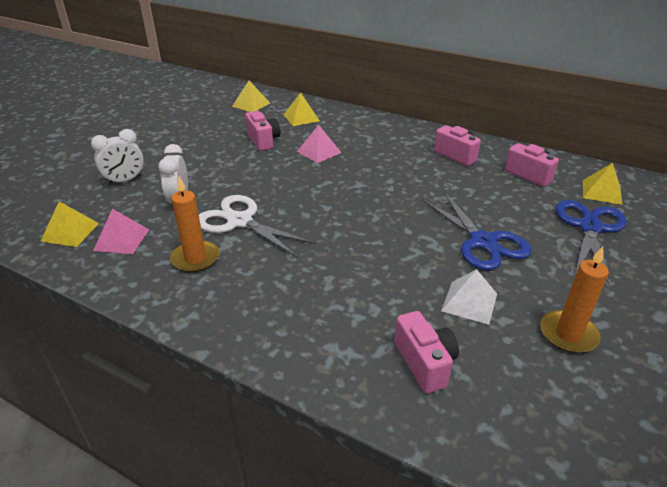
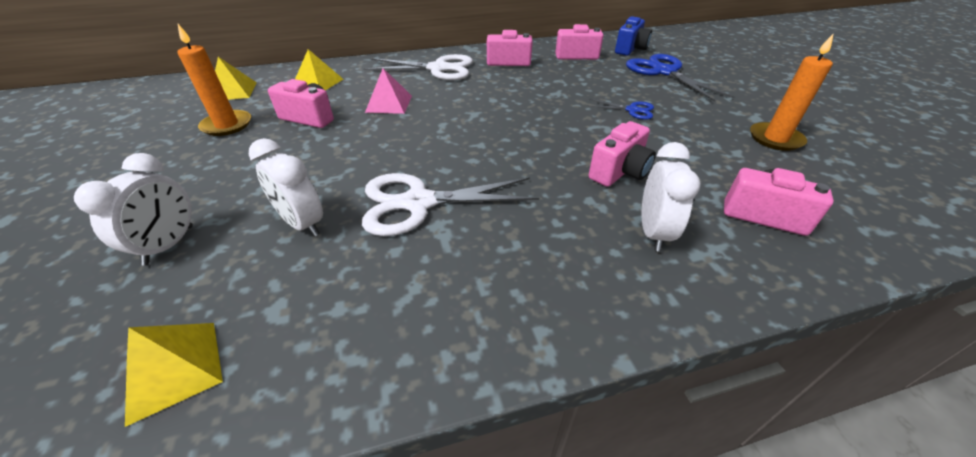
camera: 45 degrees left, 5 degrees up
pink pyramid [93,209,149,254] -> none
orange candle [170,177,220,272] -> orange candle moved to [177,24,251,136]
blue scissors [422,192,532,270] -> blue scissors [587,99,654,120], size x0.51
white pyramid [441,269,497,325] -> none
yellow pyramid [583,163,623,205] -> blue camera [615,16,652,56]
none -> white scissors [363,54,473,80]
none -> pink camera [589,121,656,187]
none -> white clock [642,142,701,252]

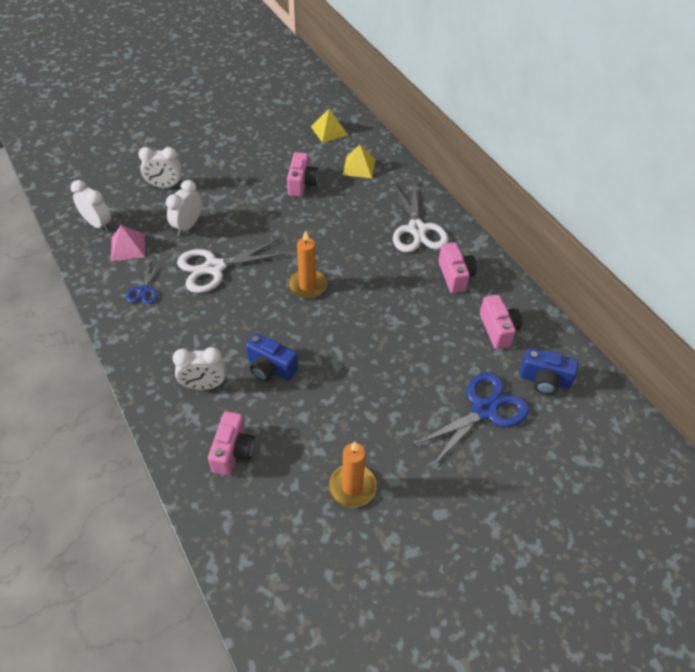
camera: 75 degrees right, 10 degrees up
yellow pyramid [125,323,223,427] -> white clock [71,180,111,231]
orange candle [177,24,251,136] -> orange candle moved to [288,230,327,299]
white scissors [362,173,539,236] -> white scissors turned 90 degrees counterclockwise [177,239,288,293]
pink pyramid [365,68,412,114] -> pink pyramid moved to [111,225,145,261]
blue scissors [587,99,654,120] -> blue scissors moved to [126,262,160,304]
pink camera [589,121,656,187] -> blue camera [246,333,298,381]

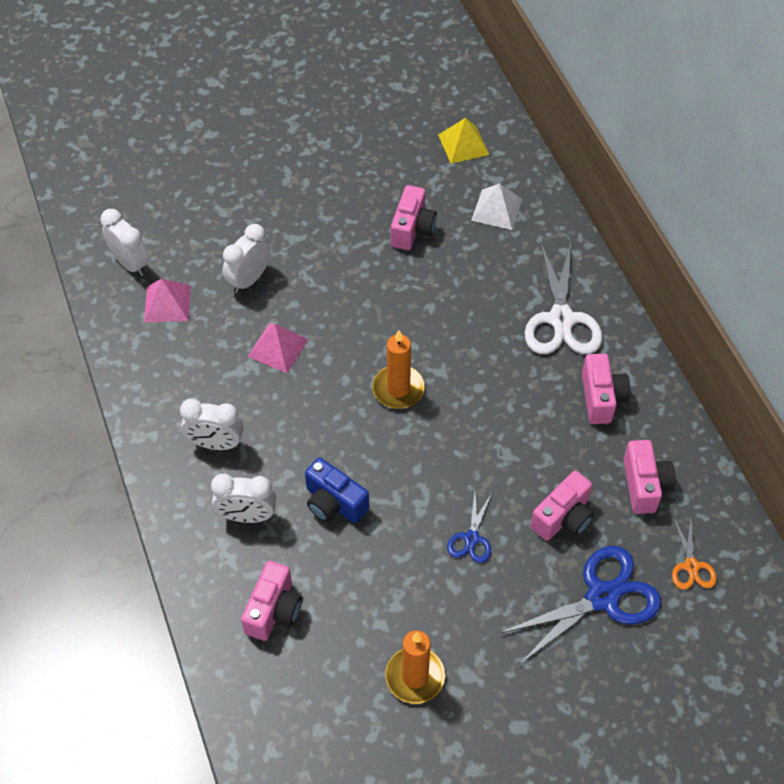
camera: 10 degrees right, 5 degrees up
blue scissors [126,262,160,304] -> blue scissors moved to [447,492,492,563]
white clock [138,147,182,188] -> white clock moved to [180,399,244,450]
white scissors [177,239,288,293] -> pink pyramid [247,323,309,373]
yellow pyramid [343,145,376,178] -> white pyramid [471,183,522,230]
blue camera [520,349,578,394] -> orange scissors [672,517,717,590]
none -> pink camera [530,471,594,541]

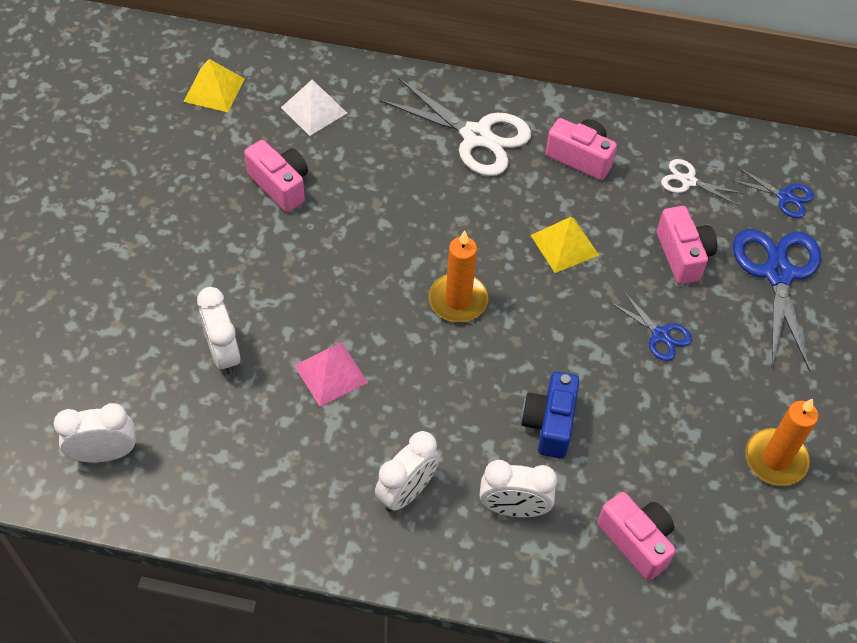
camera: 60 degrees left, 0 degrees up
pink pyramid [144,279,191,322] -> none
white clock [211,474,276,523] -> white clock turned 60 degrees clockwise [480,460,557,517]
blue camera [305,457,369,523] -> blue camera turned 120 degrees clockwise [521,372,579,459]
pink camera [623,440,675,514] -> white scissors [661,159,744,206]
orange scissors [672,517,717,590] -> blue scissors [731,167,814,218]
none -> yellow pyramid [531,217,599,273]

